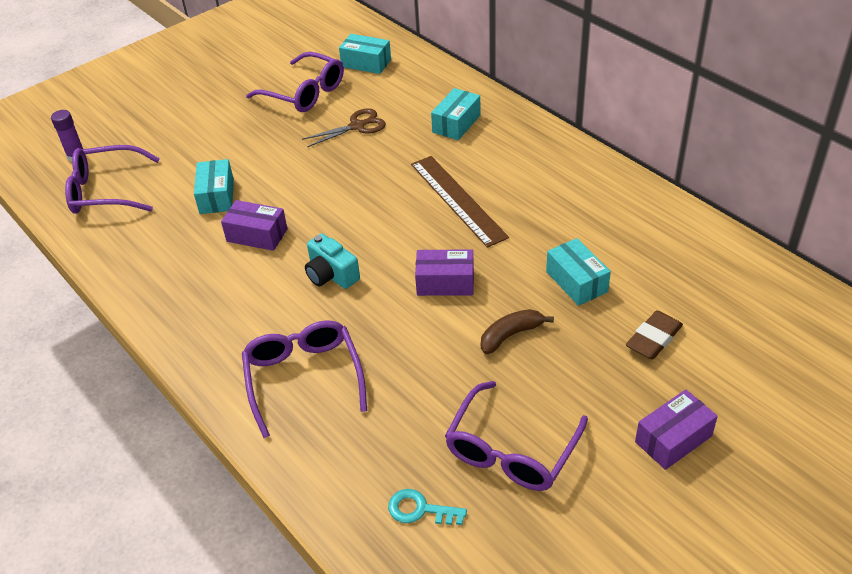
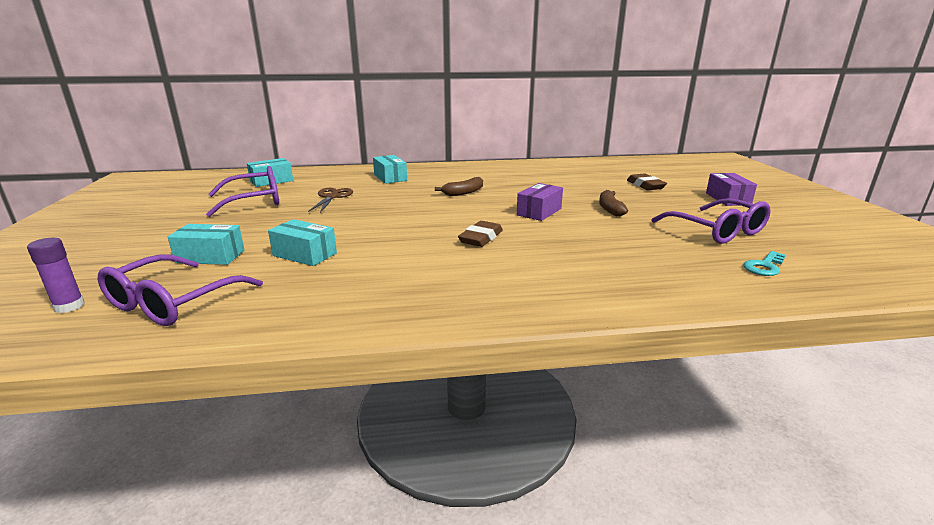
camera: 60 degrees left, 20 degrees down
purple box [221,200,287,251] -> none
purple glasses [242,320,367,438] -> none
turquoise camera [305,234,360,289] -> brown eraser [458,221,503,247]
brown ruler [411,156,509,248] -> brown banana [435,177,483,196]
turquoise box [546,238,611,306] -> turquoise box moved to [168,224,244,265]

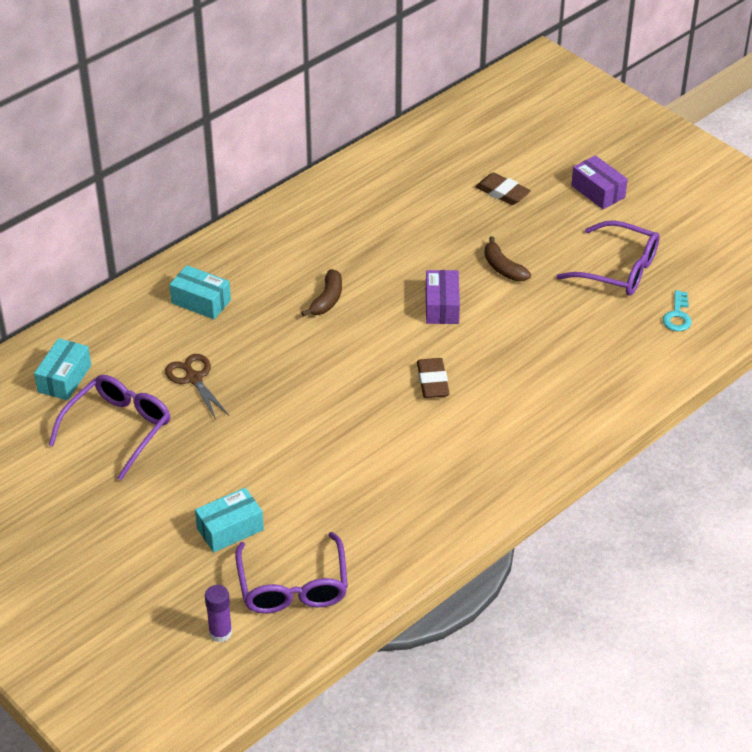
camera: 35 degrees left, 20 degrees up
turquoise box [268,219,337,266] -> none

